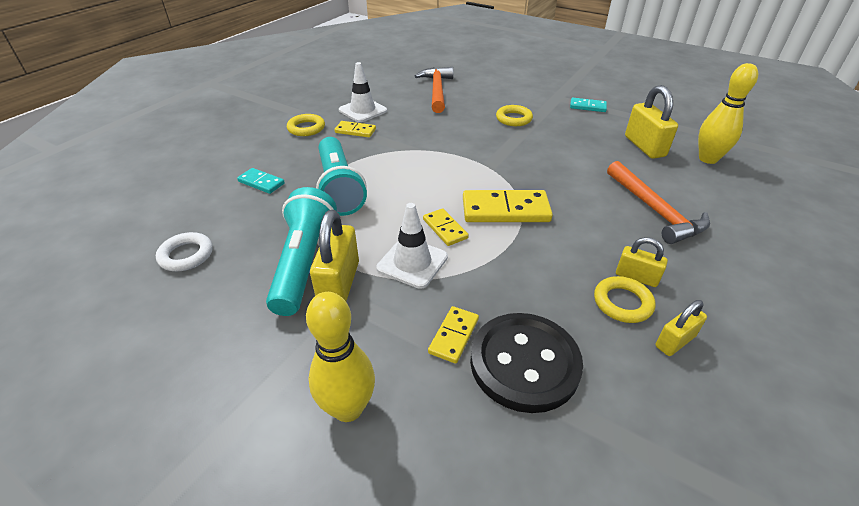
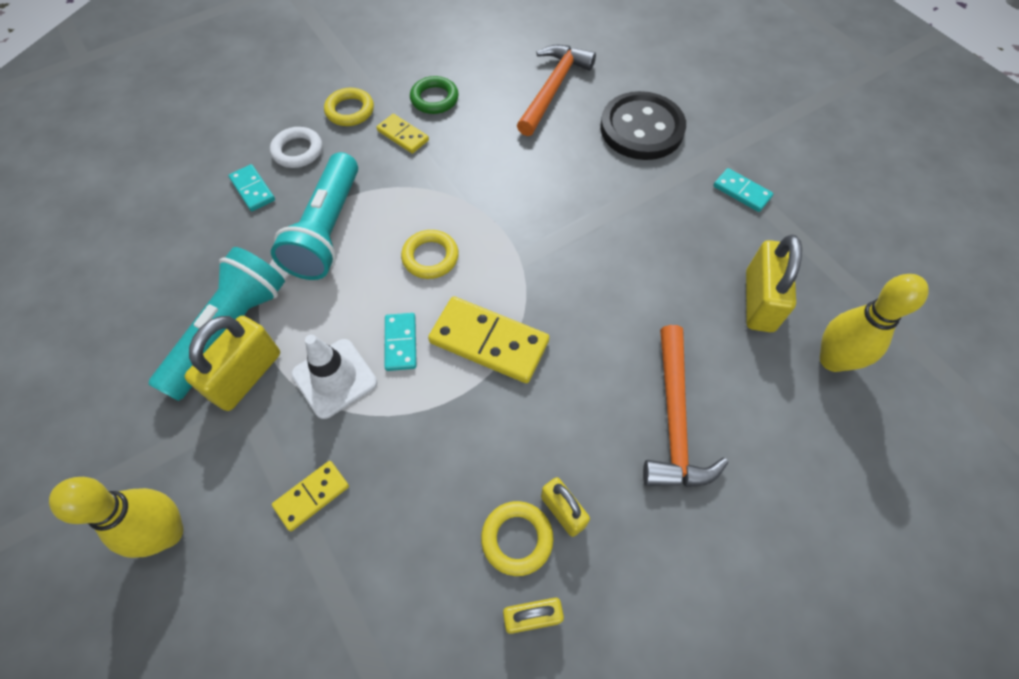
camera: 25 degrees right, 20 degrees up
white ring [156,232,212,271] -> white ring moved to [270,127,322,168]
white traffic cone [339,62,387,122] -> green ring [410,76,459,114]
yellow domino [423,208,469,246] -> turquoise domino [384,313,416,371]
black button [470,313,583,413] -> black button moved to [600,91,686,160]
yellow ring [496,105,533,126] -> yellow ring moved to [401,230,459,279]

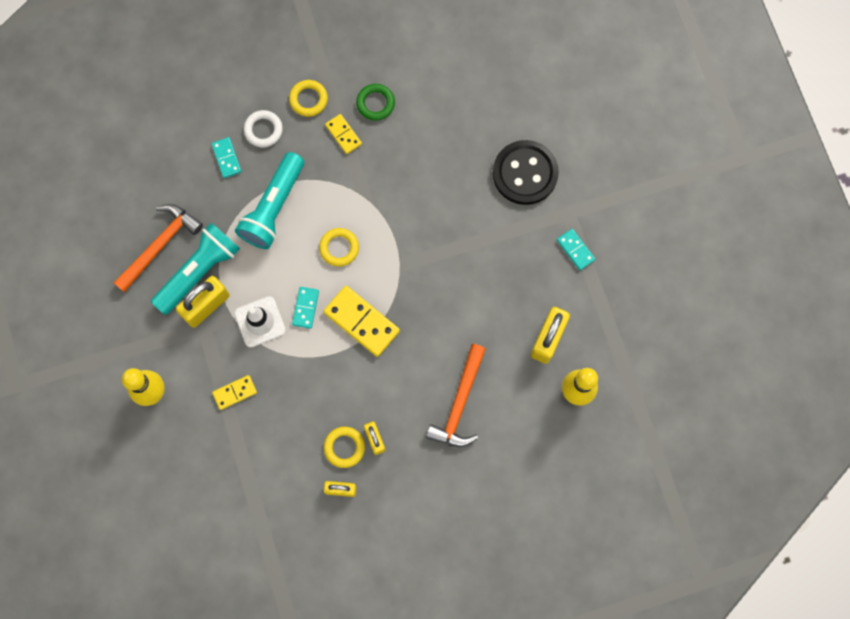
camera: 15 degrees right, 15 degrees up
orange hammer [517,45,596,136] -> orange hammer moved to [114,204,203,292]

